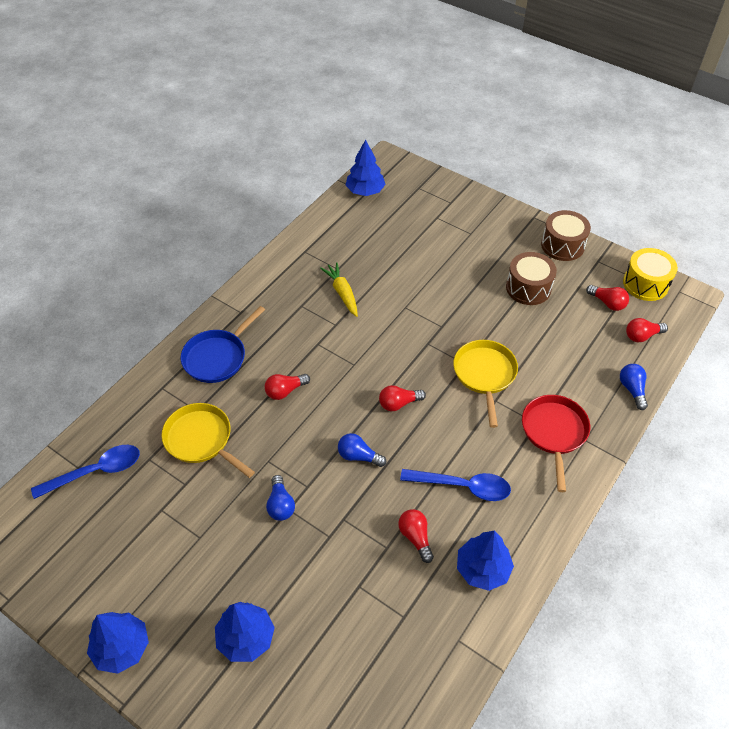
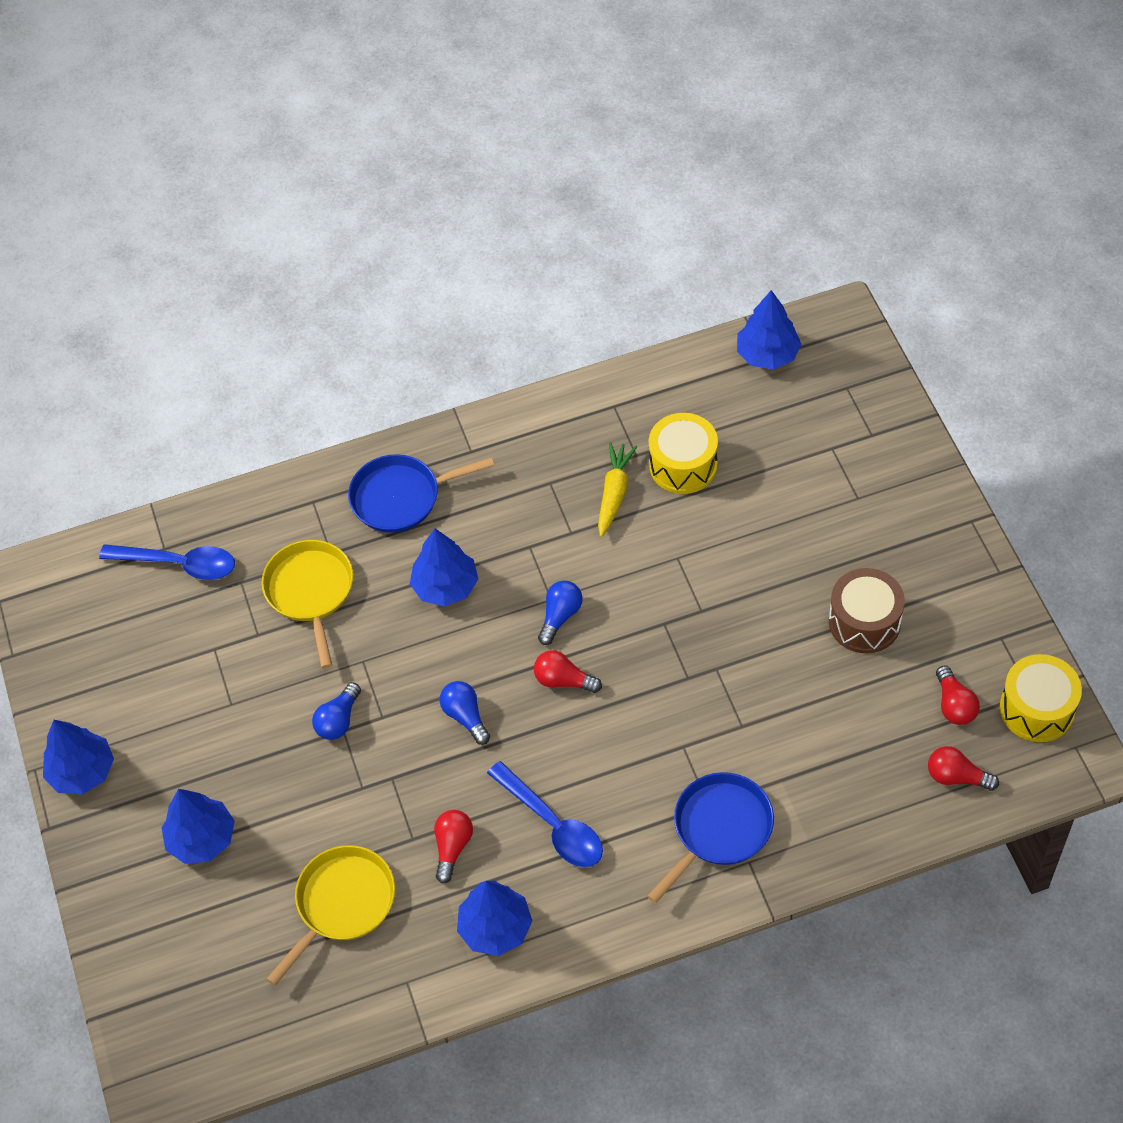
camera: 40 degrees right, 5 degrees up
red light bulb [265,374,310,400] -> blue tree [410,529,478,606]
yellow pan [453,340,518,428] -> yellow pan moved to [266,845,395,986]
red pan [522,395,590,492] -> blue pan [647,772,774,903]
brown drum [541,210,591,261] -> none
blue light bulb [620,364,648,410] -> blue light bulb moved to [538,580,583,645]
none -> yellow drum [649,413,718,494]

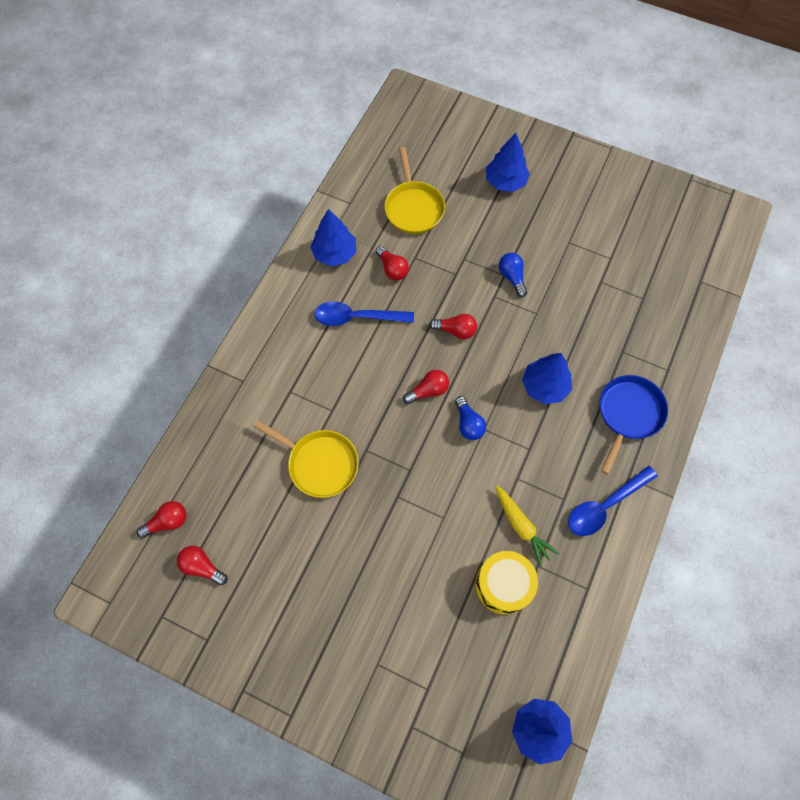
camera: 130 degrees right, 10 degrees up
blue tree [43,720,114,795] -> none
blue spoon [99,544,235,580] -> blue spoon moved to [568,466,658,536]
yellow pan [262,540,353,669] -> yellow pan moved to [253,420,359,498]
blue light bulb [440,681,490,745] -> red light bulb [429,314,477,339]
blue pan [647,772,774,903] -> none
brown drum [829,568,905,653] -> none
yellow drum [1000,654,1082,742] -> none

